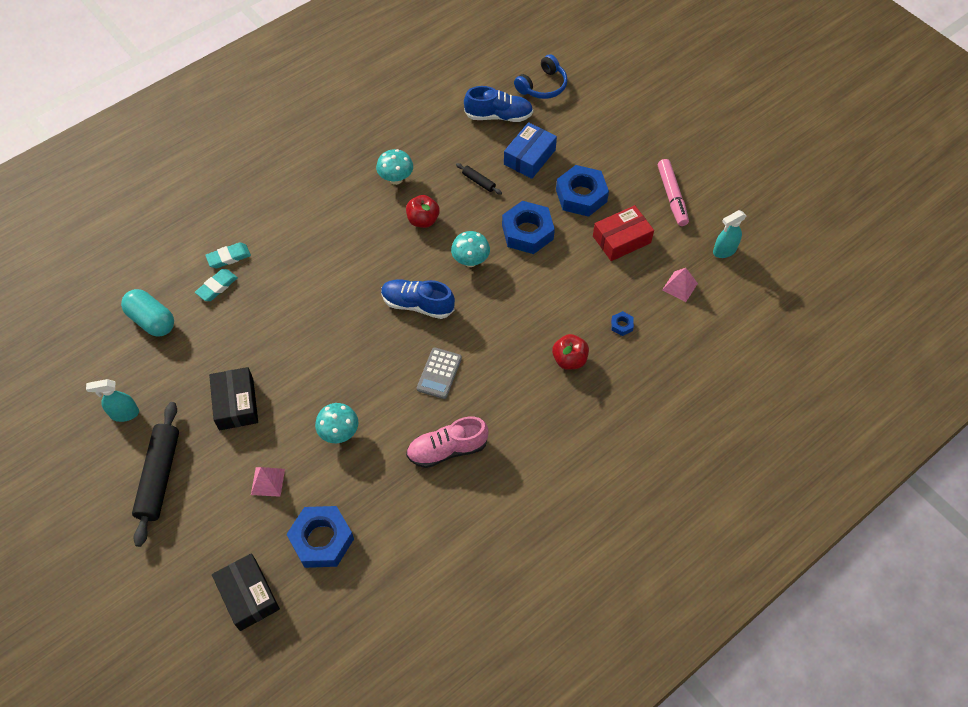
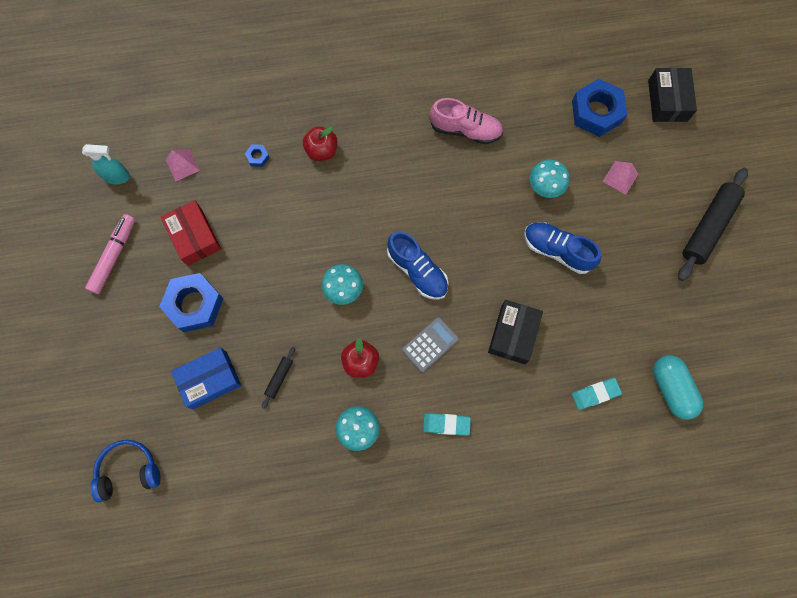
camera: 150 degrees left, 15 degrees up
turquoise spray bottle [86,379,139,422] -> none
turquoise eraser [205,243,251,268] -> turquoise eraser moved to [423,413,471,436]
black box [209,367,258,430] -> black box moved to [488,300,543,364]
grey calculator [417,347,462,399] -> grey calculator moved to [402,317,459,372]
black rolling pin [456,163,502,195] -> black rolling pin turned 45 degrees clockwise [262,347,295,409]
blue shoe [464,86,533,122] -> blue shoe moved to [524,222,601,274]
blue nut [502,201,555,254] -> none
red box [593,205,654,261] -> red box turned 60 degrees clockwise [161,200,221,266]

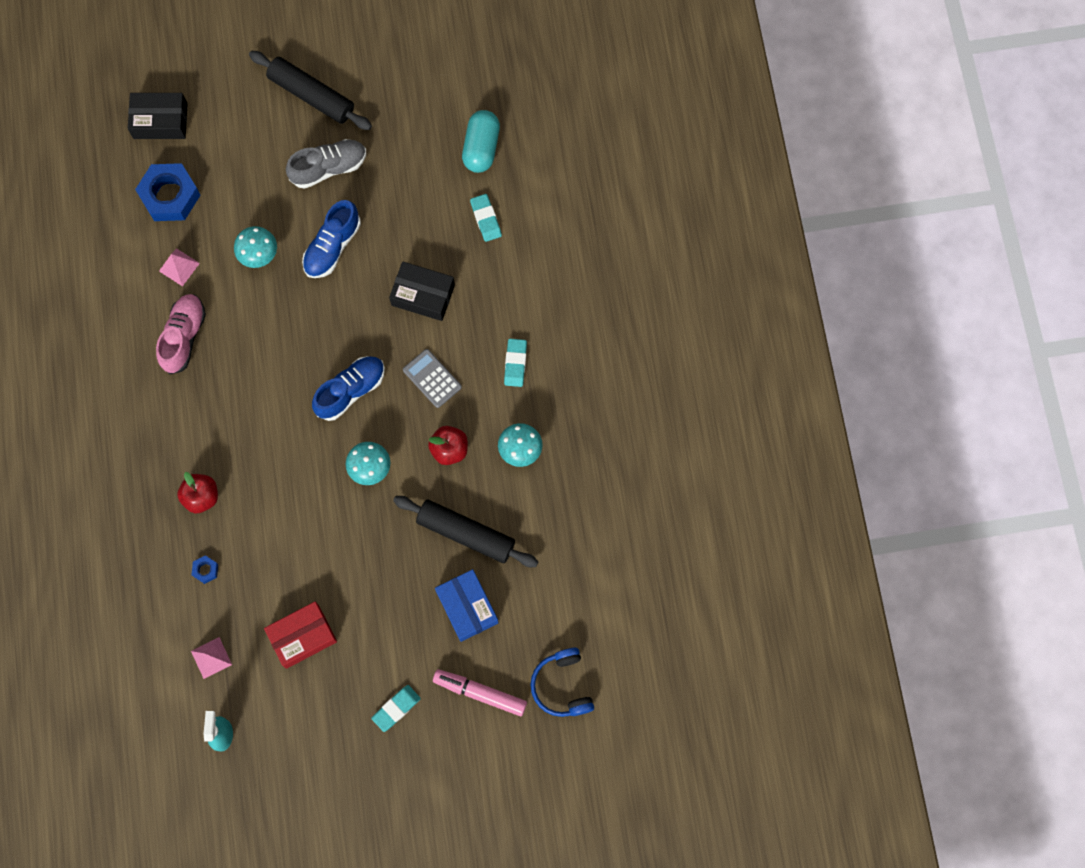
camera: 90 degrees left, 0 degrees up
pink marker [85,214,135,294] -> pink marker moved to [433,669,527,716]
blue nut [159,273,224,332] -> none
black rolling pin [262,347,295,409] -> black rolling pin [393,496,538,567], size x2.20
pink pyramid [603,161,638,195] -> pink pyramid moved to [159,248,200,286]
turquoise capsule [653,355,703,420] -> turquoise capsule turned 60 degrees counterclockwise [462,110,500,173]
none -> grey shoe [286,139,366,189]
none -> turquoise eraser [371,685,421,732]

